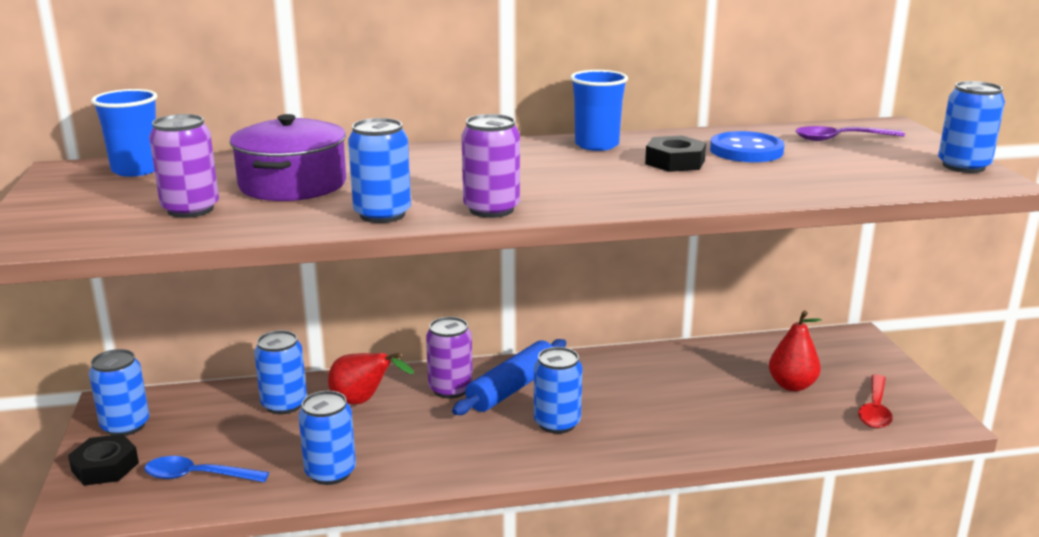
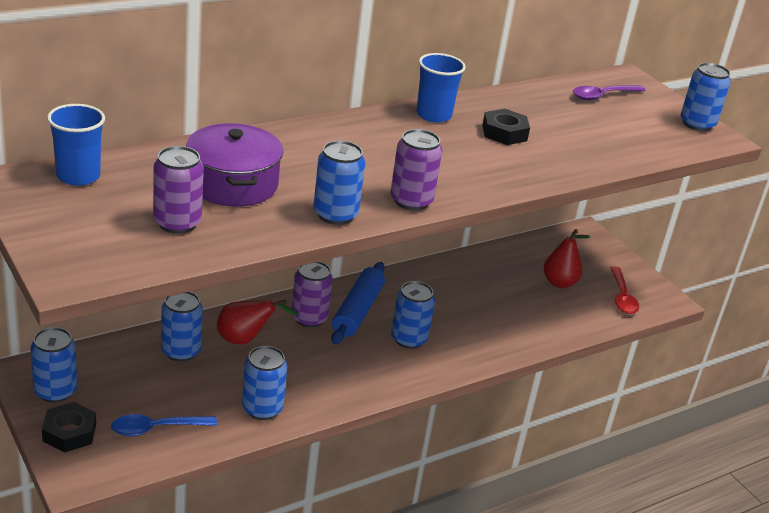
camera: 25 degrees left, 10 degrees up
blue button [710,131,784,162] -> none

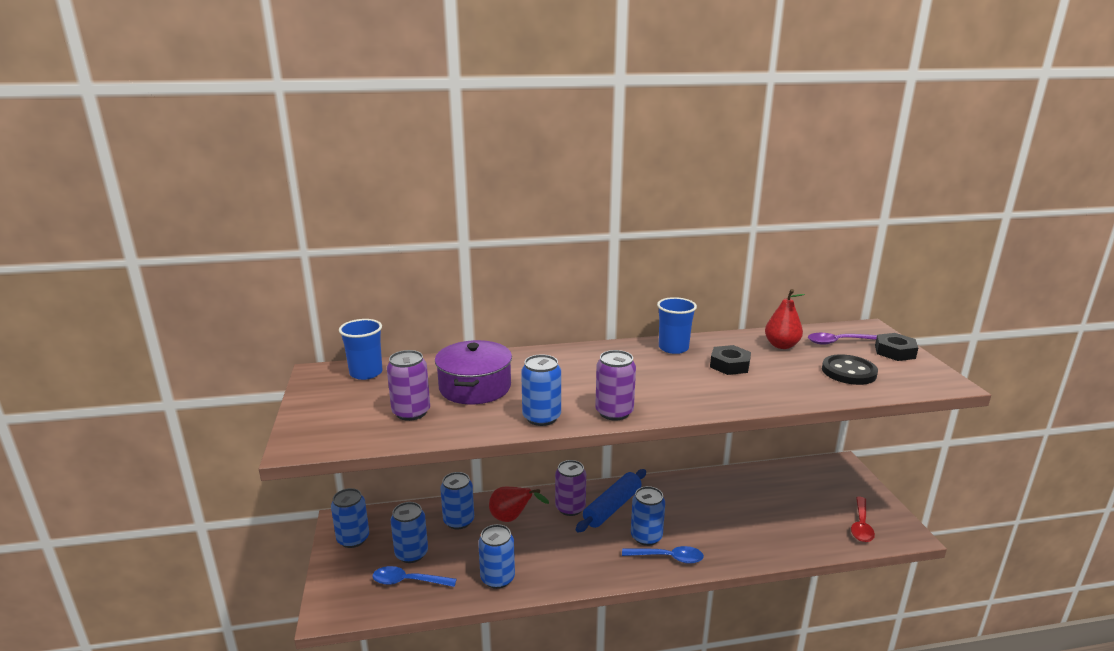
camera: 25 degrees right, 10 degrees down
black nut [42,402,96,452] -> black nut moved to [875,333,918,361]
red pear [543,229,591,288] -> red pear moved to [765,289,805,349]
blue can [681,63,731,131] -> blue can moved to [390,502,428,563]
none -> blue spoon [622,546,704,564]
none -> black button [822,354,878,385]

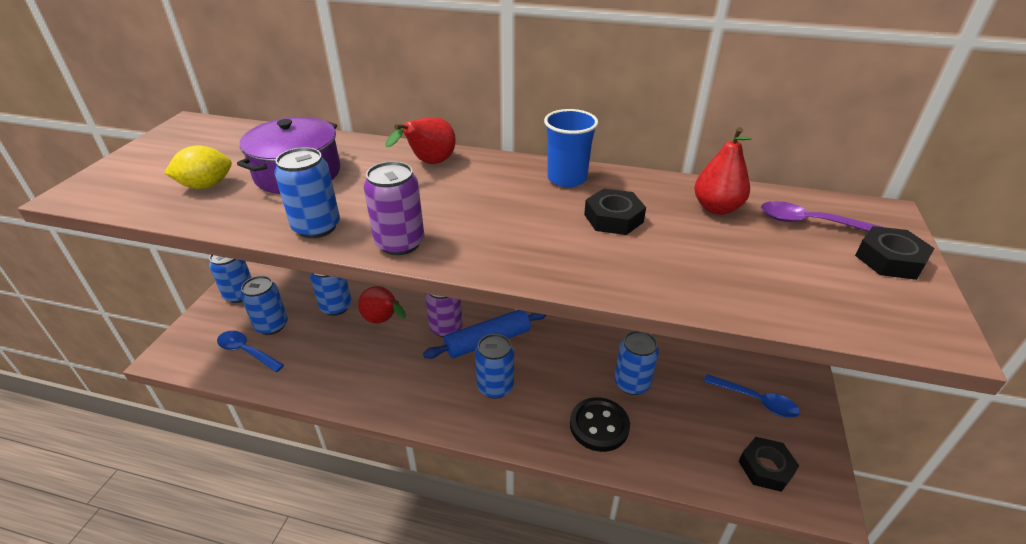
camera: 25 degrees right, 15 degrees up
blue cup [339,319,382,380] -> none
purple can [387,350,430,421] -> yellow lemon [164,145,232,189]
blue can [478,524,515,589] -> blue can moved to [614,331,659,395]
blue spoon [622,546,704,564] -> blue spoon moved to [704,374,800,418]
black button [822,354,878,385] -> black button moved to [570,397,630,452]
red spoon [851,497,875,542] -> black nut [738,437,799,492]
none -> red pear [385,117,456,164]

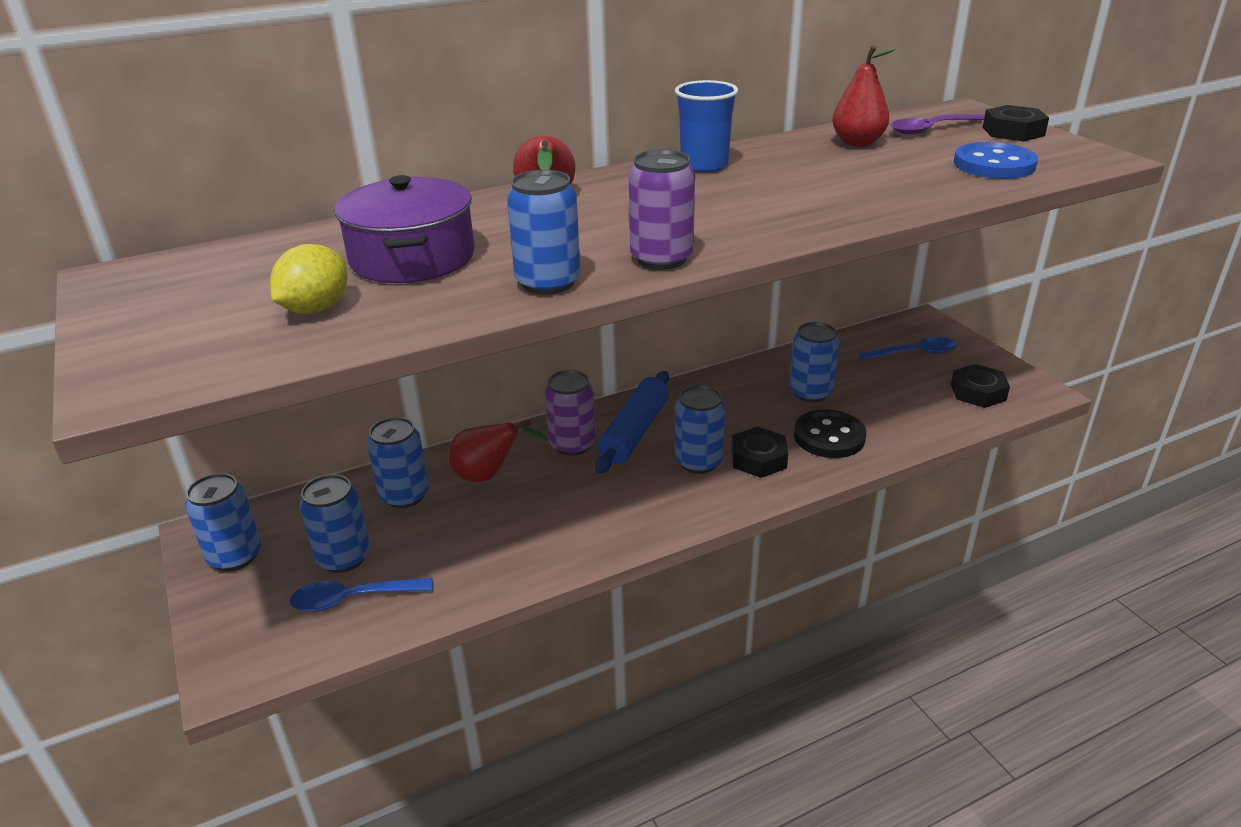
camera: 40 degrees left, 5 degrees down
black nut [584,188,646,235] -> black nut moved to [732,427,788,478]
none -> blue button [954,142,1038,179]

